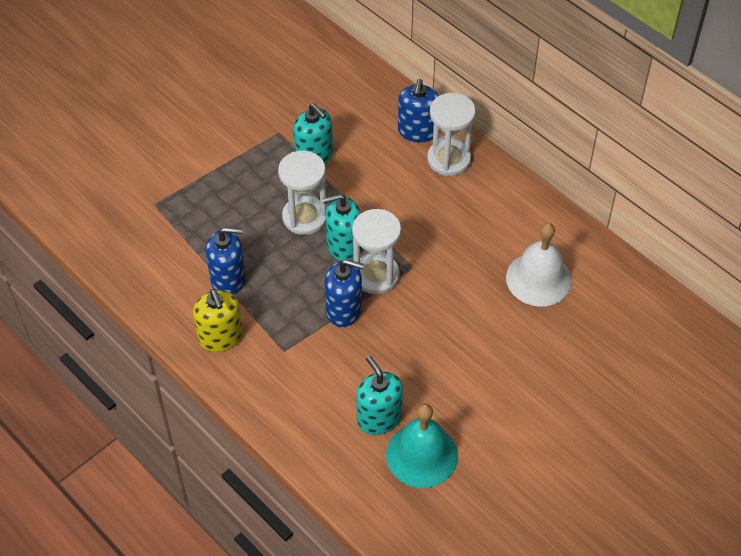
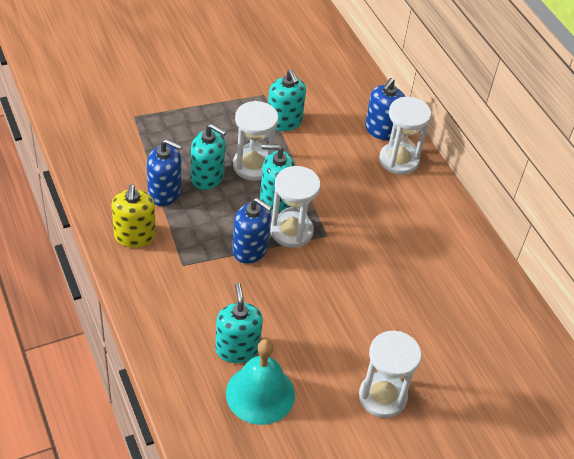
camera: 15 degrees right, 5 degrees down
white bell [506,223,572,307] -> none
none -> turquoise soap dispenser [191,124,226,190]
none -> white hourglass [359,331,421,418]

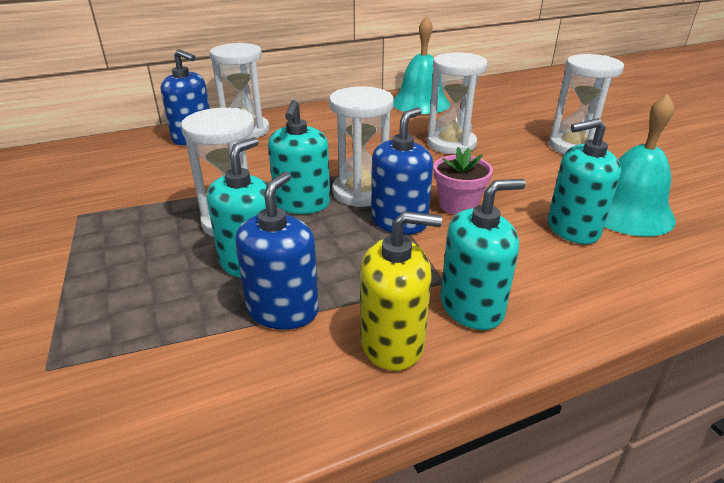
camera: 85 degrees left, 15 degrees down
turquoise soap dispenser [268,69,306,131] -> turquoise soap dispenser moved to [440,179,526,330]
none -> turquoise bell [393,16,450,114]
none -> white hourglass [427,52,488,154]
none -> pink flower pot [433,147,493,215]

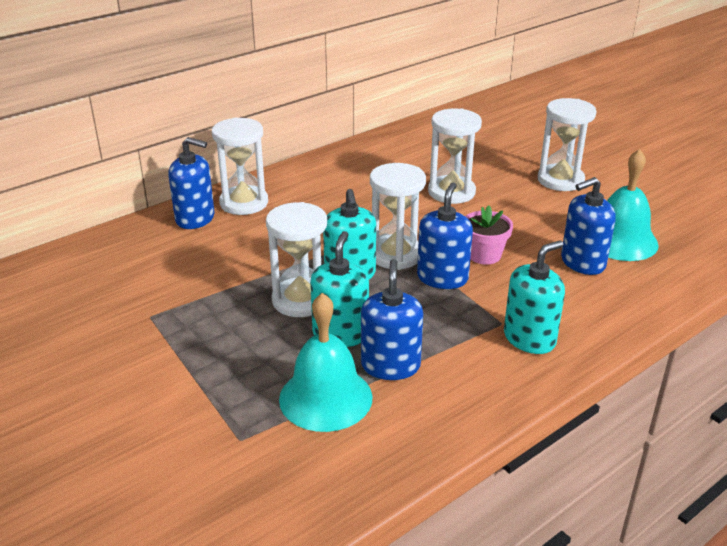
camera: 15 degrees left, 0 degrees up
yellow soap dispenser [360,211,442,371] -> none
turquoise bell [393,16,450,114] -> turquoise bell moved to [279,293,372,432]
turquoise soap dispenser [548,118,621,244] -> blue soap dispenser [561,177,616,275]

